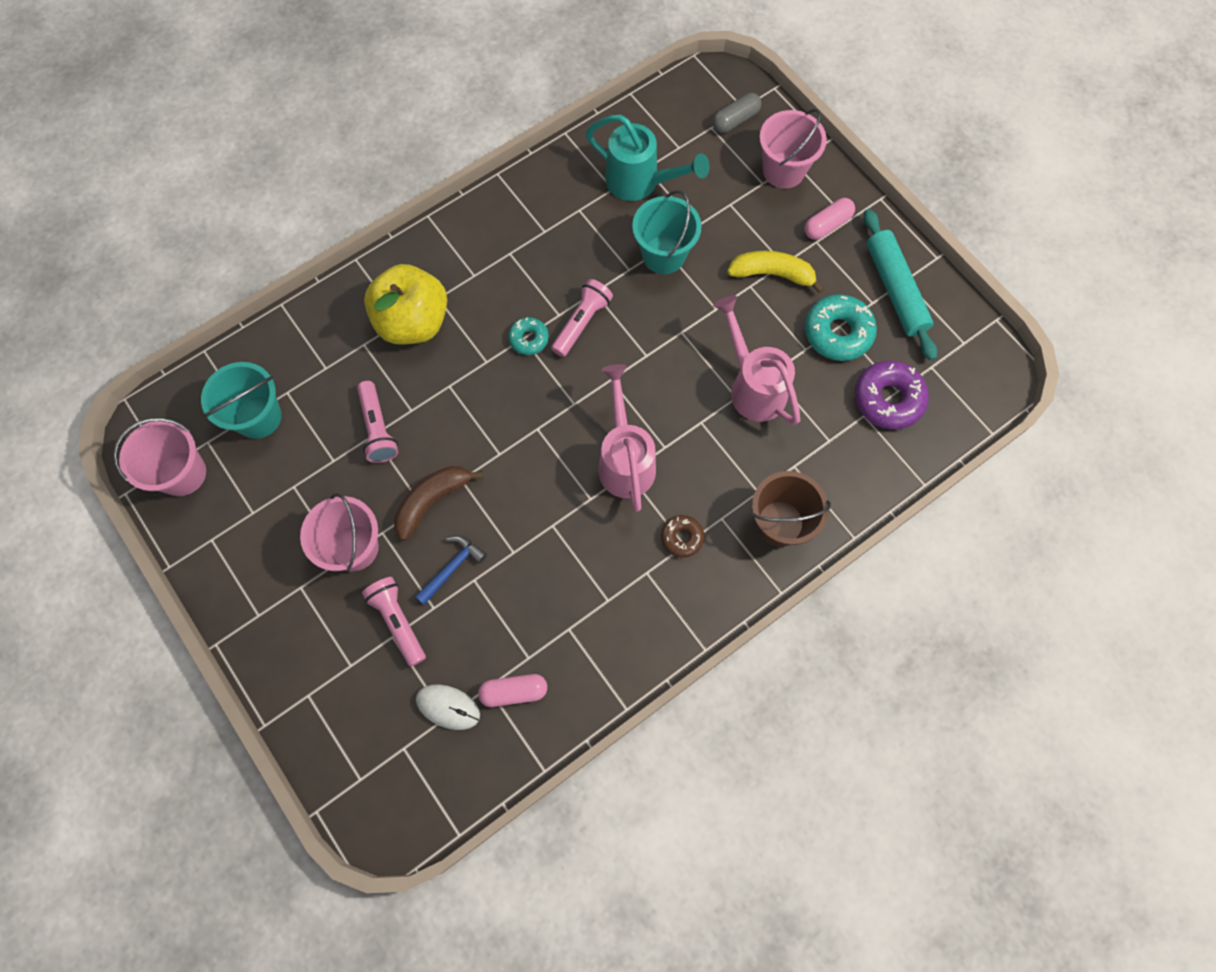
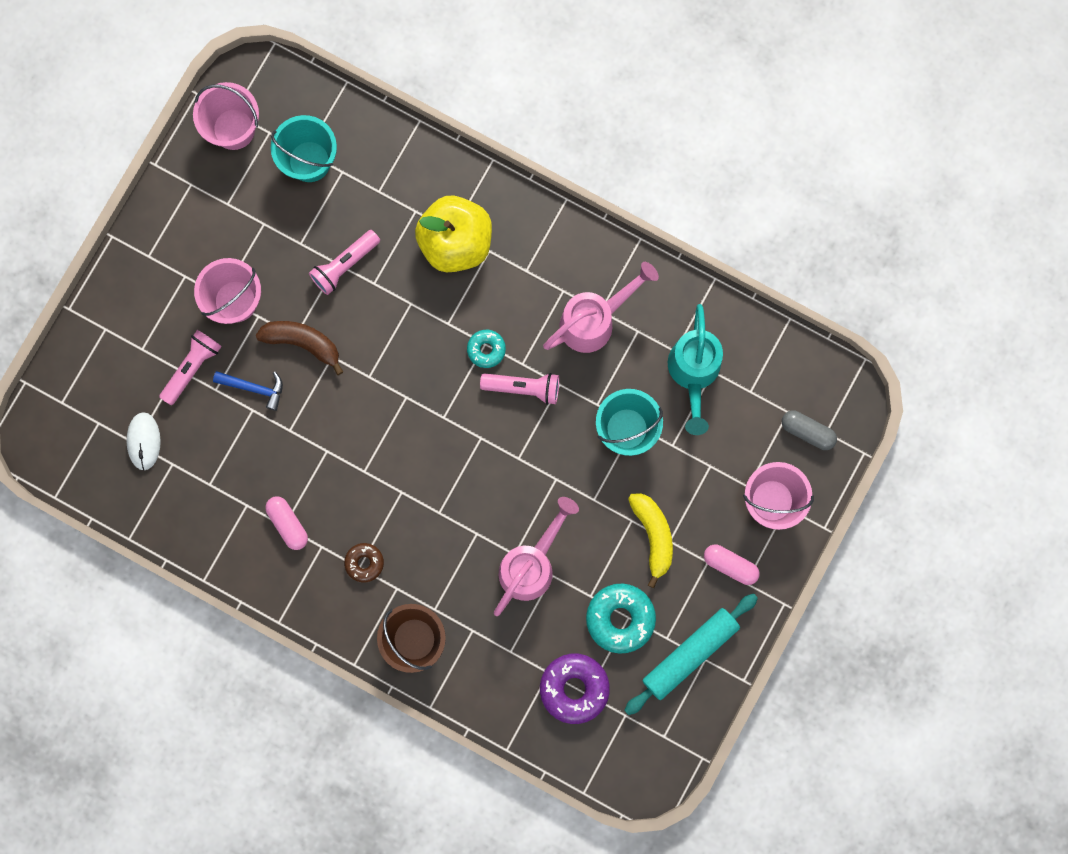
camera: 65 degrees right, 10 degrees up
pink capsule [478,674,547,707] -> pink capsule moved to [265,496,308,550]
pink watering can [598,364,656,512] -> pink watering can moved to [543,262,659,353]

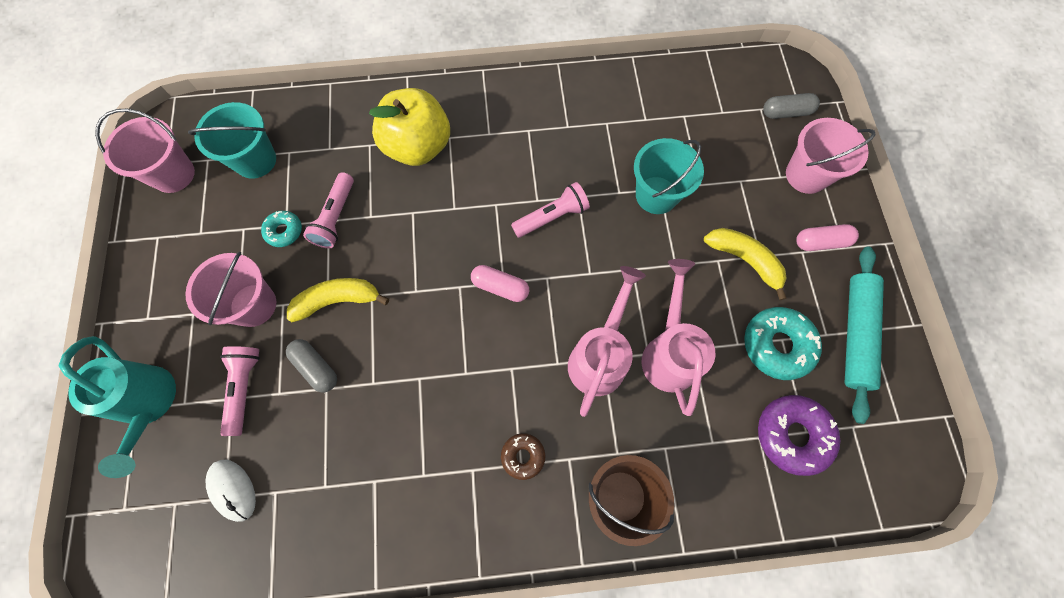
camera: 35 degrees left, 10 degrees down
blue hammer [213,371,283,411] -> grey capsule [286,339,337,392]
brown banana [256,321,343,375] -> yellow banana [287,278,389,322]
pink capsule [265,496,308,550] -> pink capsule moved to [471,265,529,302]
turquoise donut [467,330,506,368] -> turquoise donut moved to [261,211,302,247]
pink watering can [543,262,659,353] -> pink watering can moved to [568,266,646,417]
turquoise watering can [668,304,723,435] -> turquoise watering can moved to [58,336,176,478]

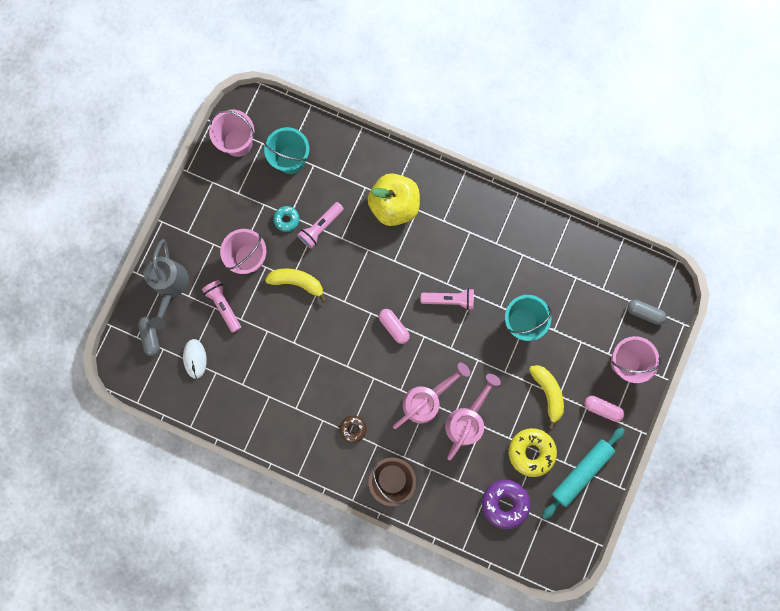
camera: 30 degrees right, 10 degrees up
turquoise watering can [58,336,176,478] -> grey watering can [144,239,189,330]
pink flashlight [220,346,260,436] -> pink flashlight turned 60 degrees counterclockwise [202,280,241,333]
grey capsule [286,339,337,392] -> grey capsule moved to [138,316,160,356]
turquoise donut [744,307,822,380] -> yellow donut [509,428,557,477]

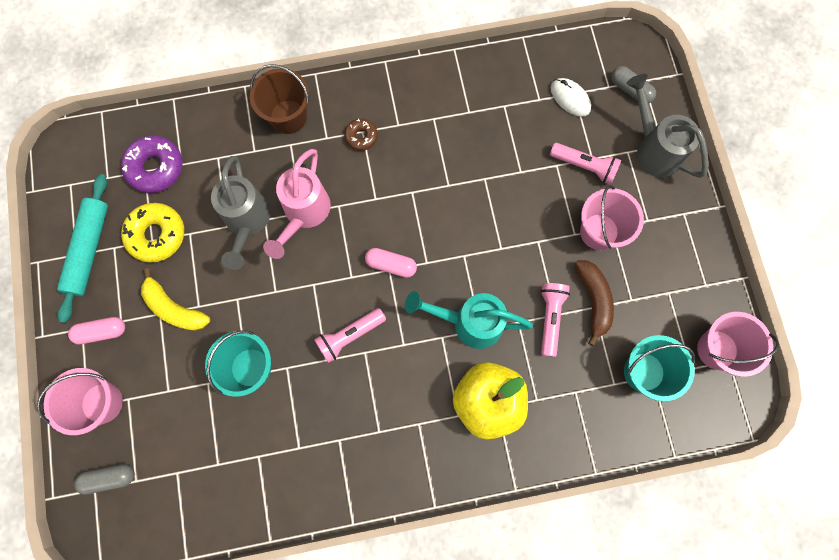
camera: 145 degrees right, 5 degrees down
yellow banana [265,268,327,302] -> none
turquoise donut [273,206,300,232] -> brown banana [575,260,614,346]
pink watering can [445,374,501,460] -> grey watering can [211,156,271,270]
none -> turquoise watering can [405,291,533,349]

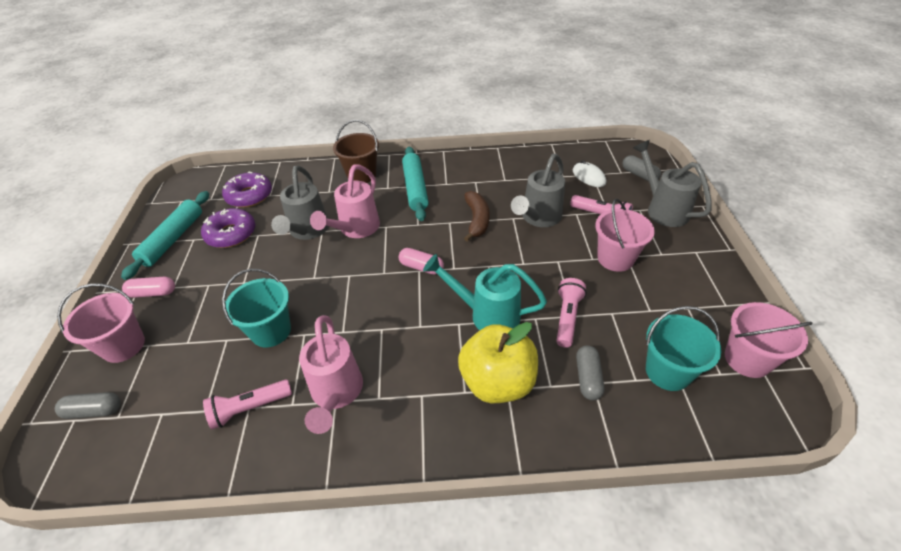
camera: 10 degrees right, 30 degrees down
yellow donut [121,203,184,263] -> purple donut [201,208,255,248]
yellow banana [141,268,210,331] -> none
pink flashlight [314,308,386,363] -> pink flashlight moved to [203,379,292,430]
brown donut [344,119,378,151] -> turquoise rolling pin [402,147,429,221]
brown banana [575,260,614,346] -> brown banana moved to [464,191,490,242]
none -> pink watering can [299,315,363,434]
none -> grey watering can [511,154,565,227]
none -> grey capsule [576,345,604,400]

